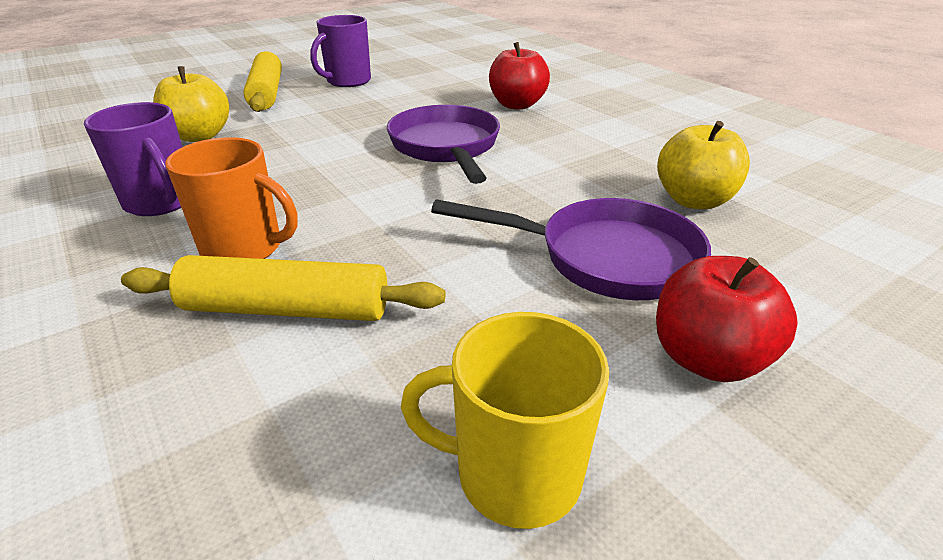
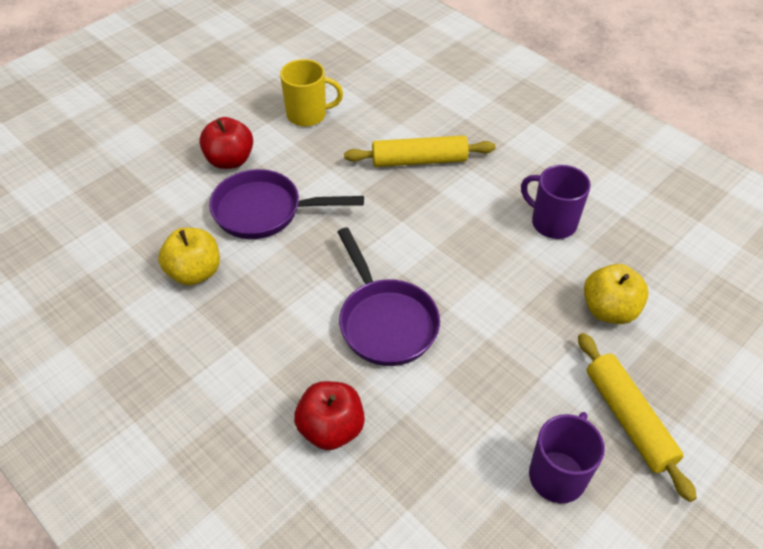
camera: 170 degrees right, 15 degrees up
orange mug [165,137,298,259] -> none

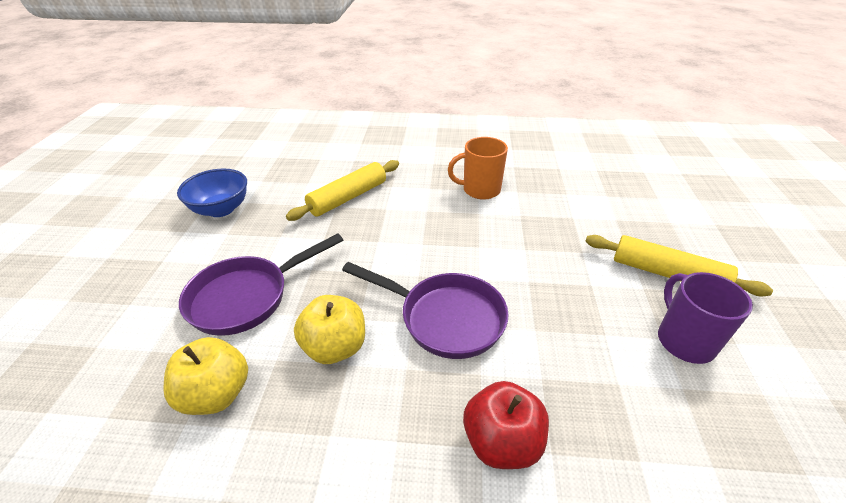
camera: 40 degrees left, 10 degrees down
red apple [200,117,253,169] -> none
yellow mug [280,59,343,127] -> blue bowl [177,168,247,217]
purple mug [521,165,591,239] -> orange mug [448,137,508,200]
yellow apple [584,264,649,324] -> yellow apple moved to [294,295,365,364]

